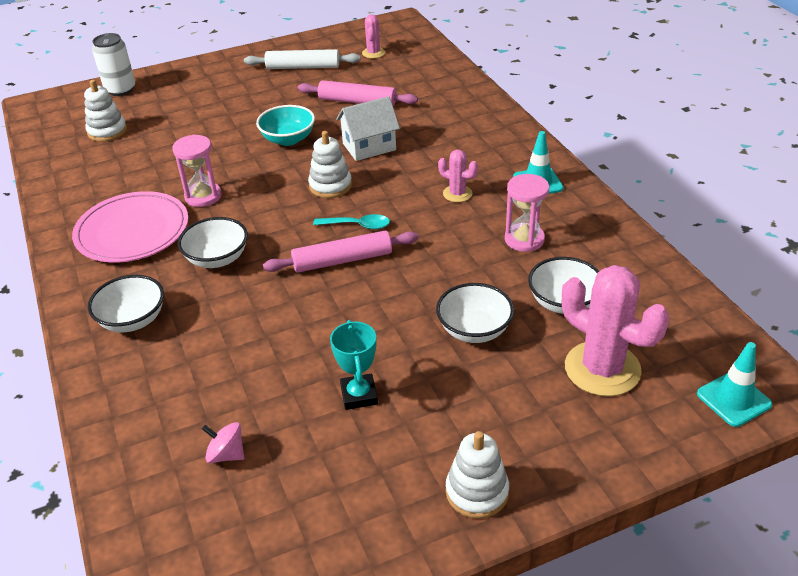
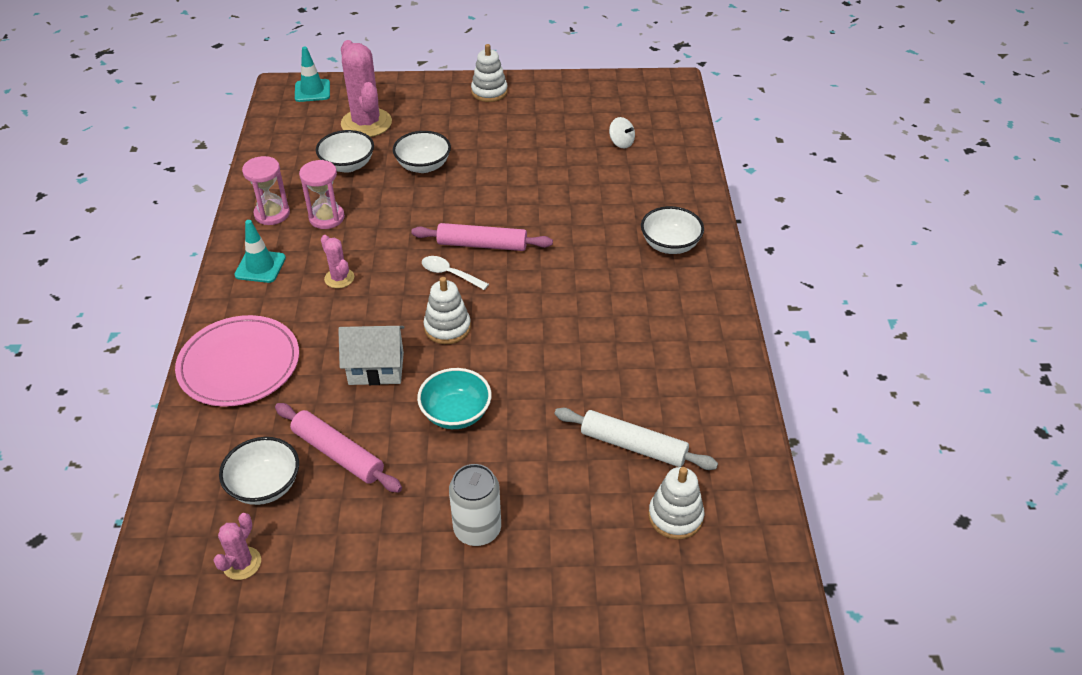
camera: 160 degrees left, 5 degrees up
pink plate [72,191,188,263] -> pink plate moved to [175,315,299,407]
white can [92,33,135,96] -> white can moved to [449,464,501,546]
pink hourglass [172,135,222,207] -> pink hourglass moved to [242,156,290,225]
white bowl [178,217,248,268] -> white bowl moved to [219,437,299,505]
pink spinning top [202,422,244,463] -> white spinning top [609,117,635,149]
white rolling pin [244,49,361,69] -> white rolling pin moved to [555,408,718,470]
turquoise spoon [313,214,390,229] -> white spoon [422,256,489,290]
turquoise trophy [330,320,378,410] -> none

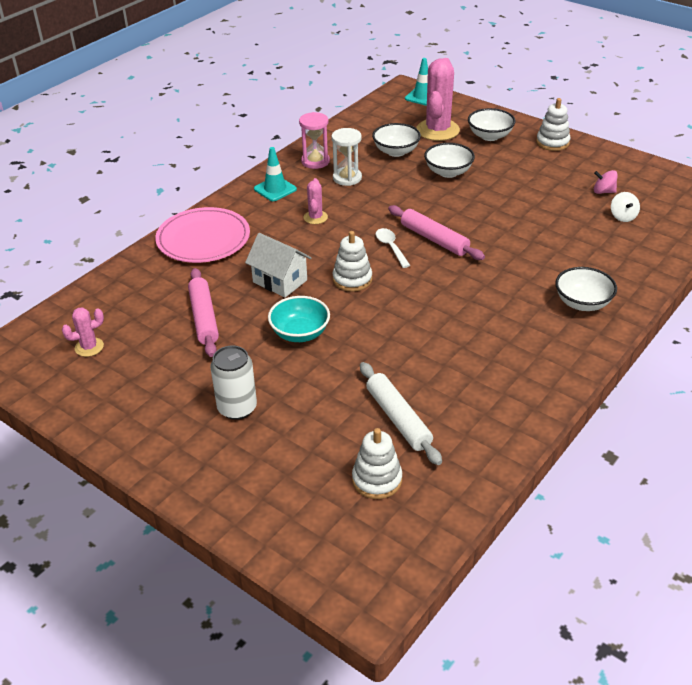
camera: 40 degrees right, 5 degrees down
white bowl [219,437,299,505] -> white bowl moved to [468,108,516,141]
pink hourglass [299,160,345,229] -> white hourglass [331,128,362,186]
none -> pink spinning top [594,170,618,194]

